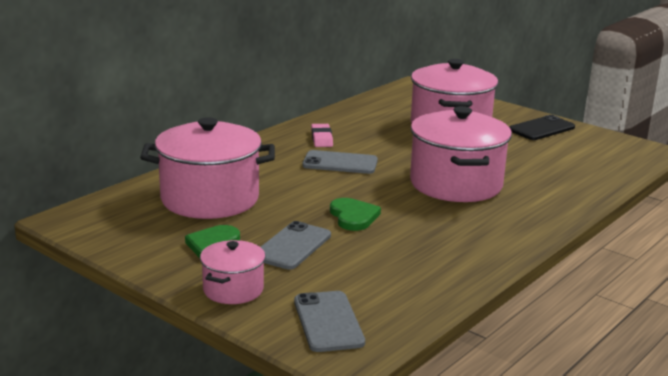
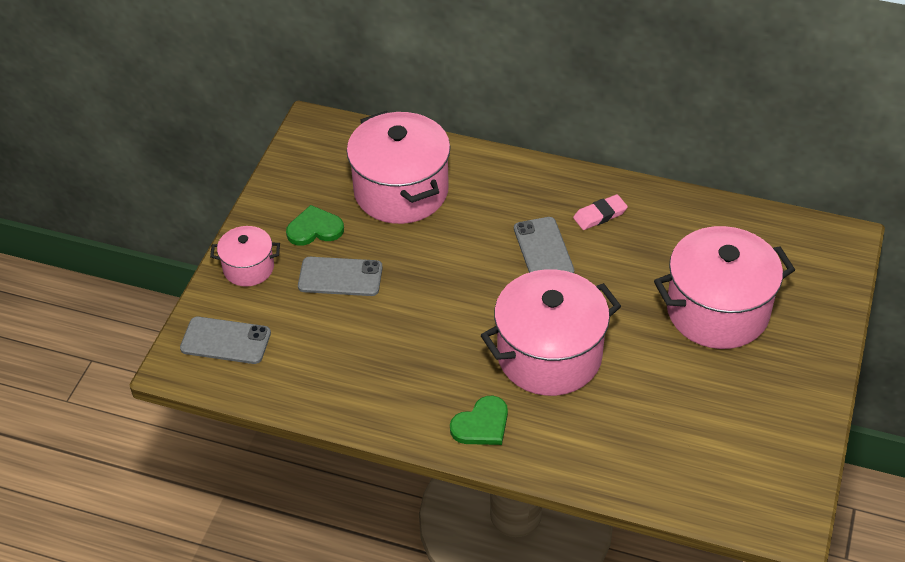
camera: 70 degrees right, 25 degrees up
grey phone [294,291,365,352] -> grey phone turned 45 degrees clockwise [180,317,271,364]
green heart [330,198,381,231] -> green heart moved to [450,396,508,445]
black phone [510,115,575,140] -> none

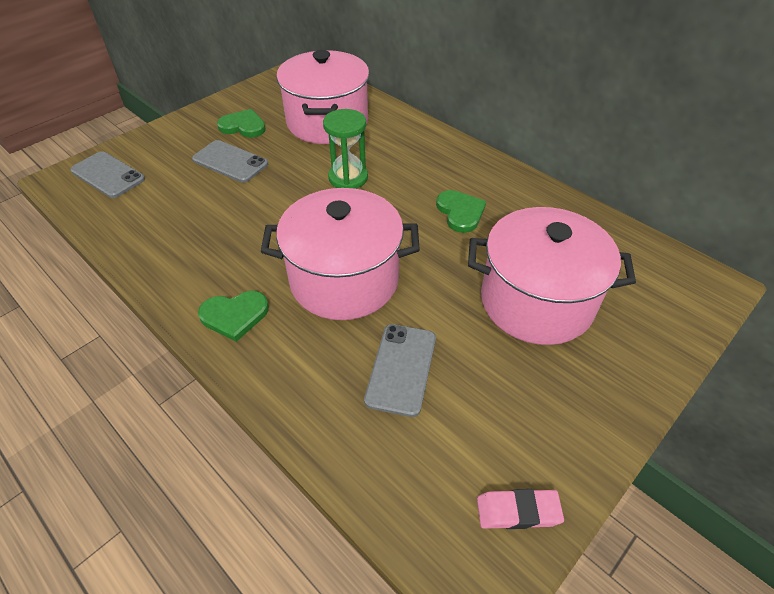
camera: 25 degrees right, 0 degrees up
pink pot [210,226,280,287] -> none
grey phone [514,217,574,273] -> grey phone moved to [364,324,436,417]
pink eraser [573,194,628,230] -> pink eraser moved to [477,489,564,529]
none -> green hourglass [323,109,368,189]
none -> green heart [436,190,486,233]

